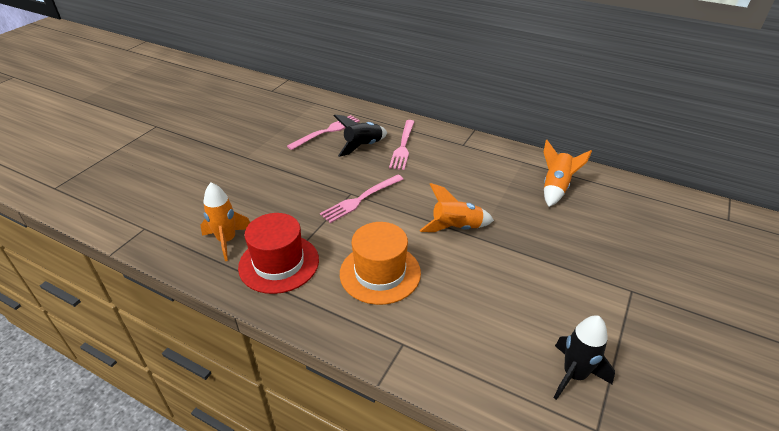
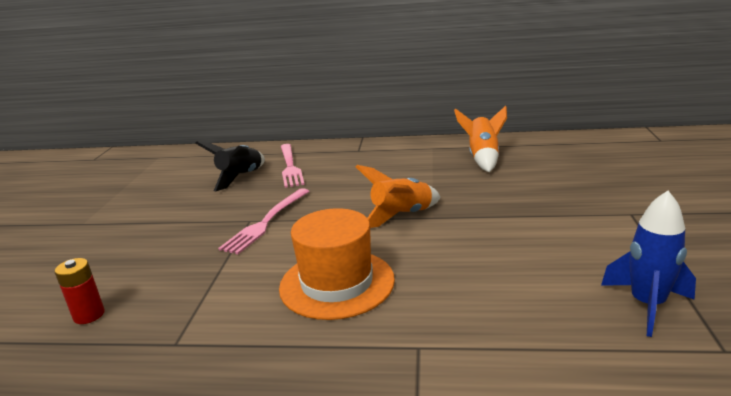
camera: 20 degrees left, 15 degrees down
orange rocket [200,183,250,261] -> red battery [54,258,105,324]
red hat [238,213,319,294] -> none
pink fork [287,115,360,150] -> none
black rocket [554,316,615,400] -> blue rocket [601,191,696,337]

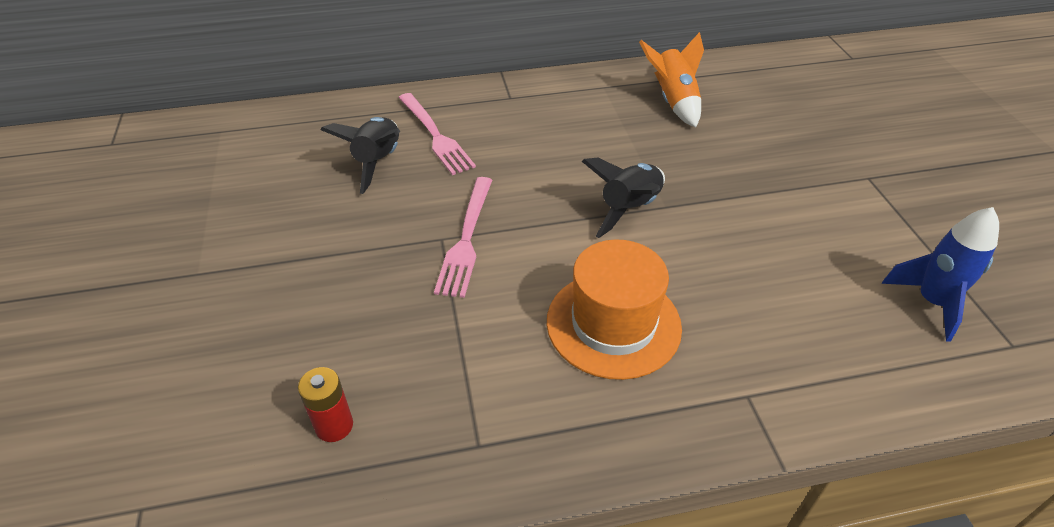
camera: 20 degrees left, 20 degrees up
orange rocket [356,165,440,228] -> black rocket [582,158,665,238]

